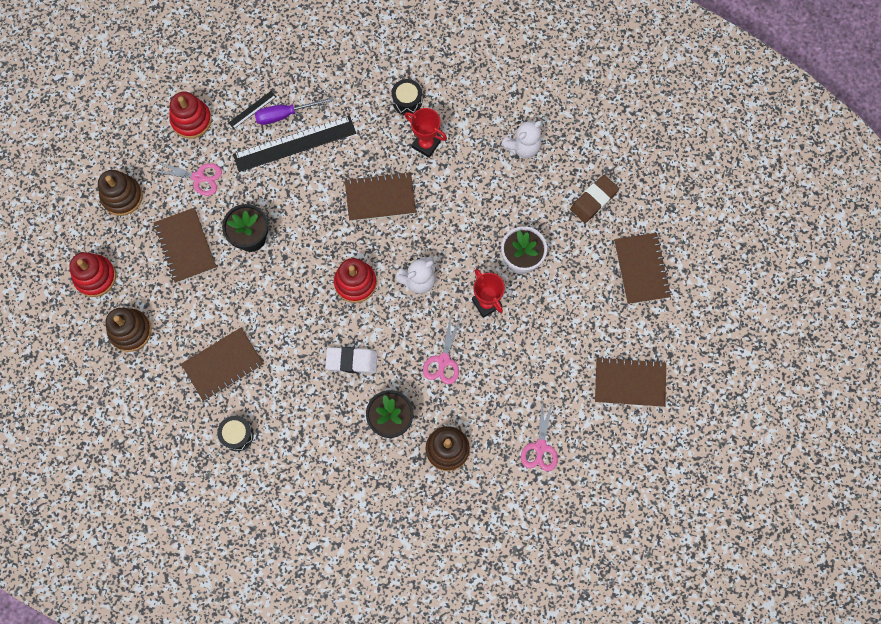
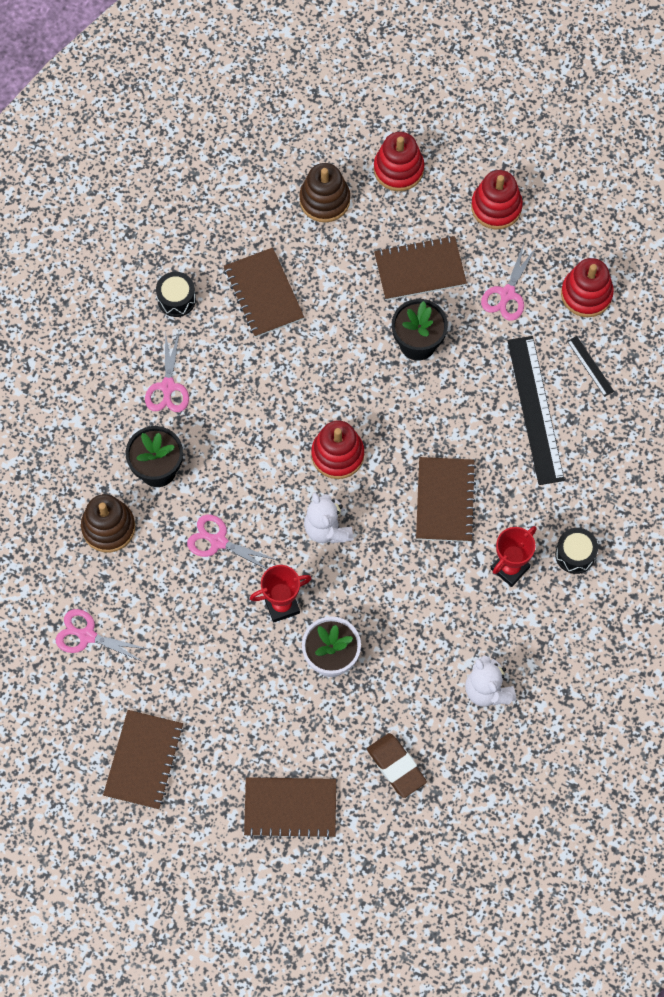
camera: 100 degrees right, 5 degrees down
brown stacking toy [98,170,143,216] -> red stacking toy [471,170,523,229]
purple screwdriver [255,97,334,125] -> none
white eraser [325,347,378,374] -> none
none -> pink scissors [145,330,189,412]

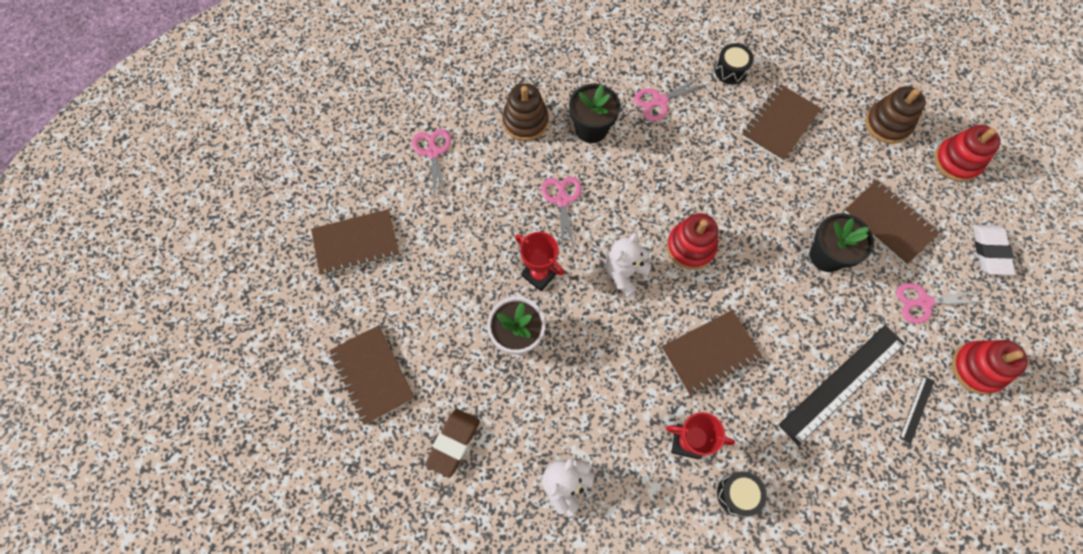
camera: 60 degrees right, 0 degrees up
red stacking toy [471,170,523,229] -> white eraser [973,225,1016,275]

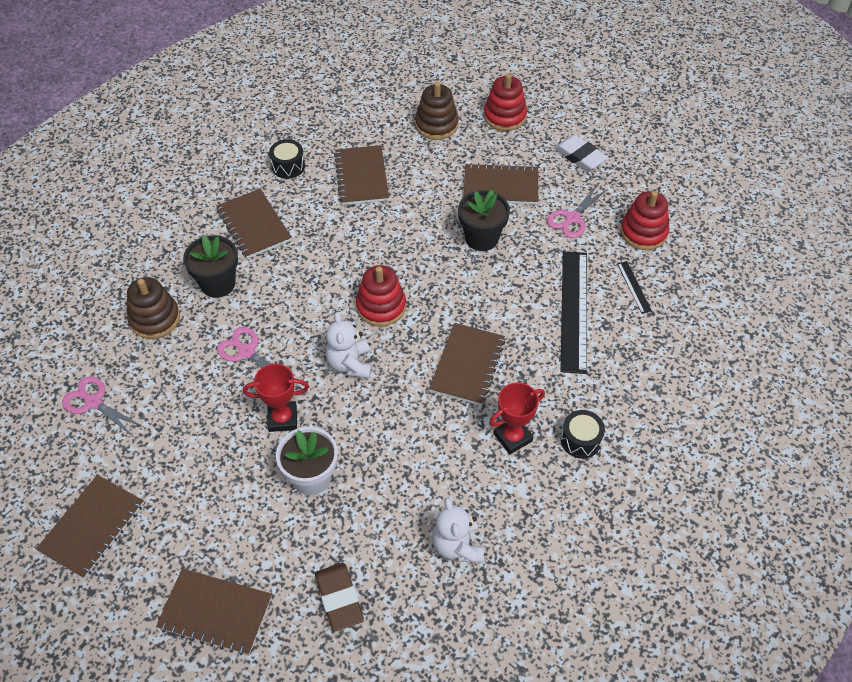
camera: 45 degrees left, 15 degrees down
pink scissors [634,76,708,121] -> brown notebook [216,189,292,259]

